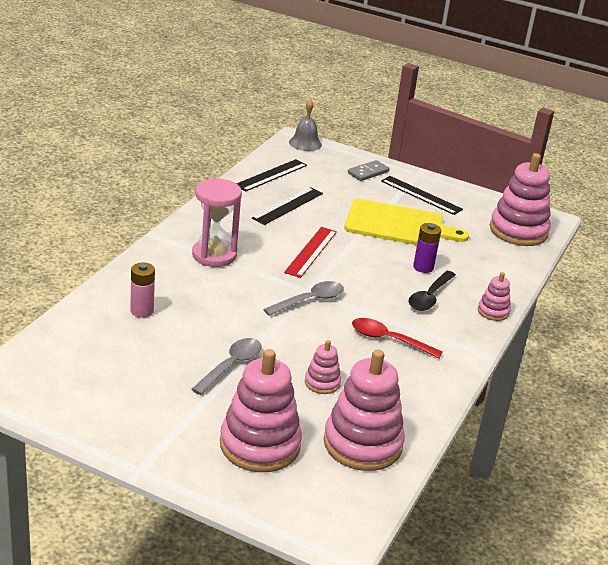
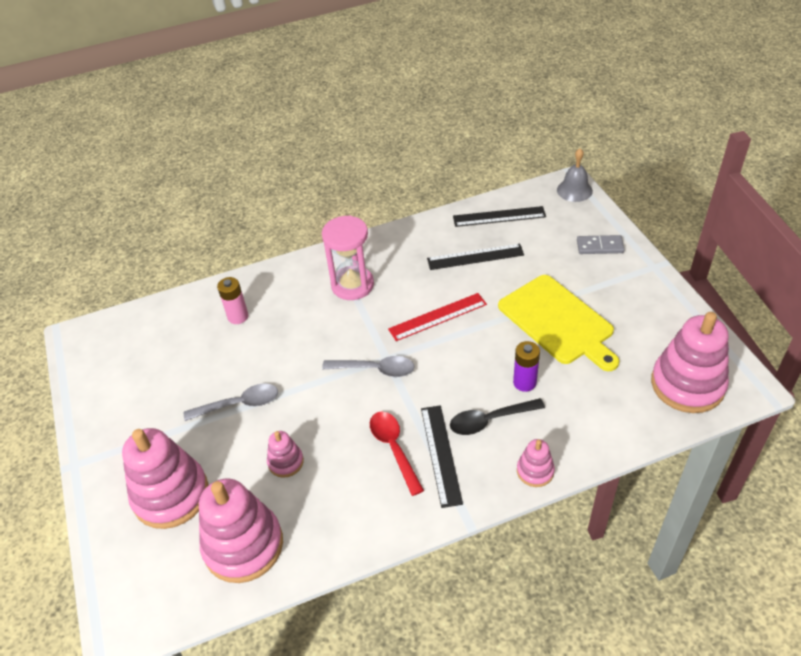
camera: 50 degrees right, 15 degrees up
black ruler [381,176,463,215] -> black ruler moved to [421,405,463,508]

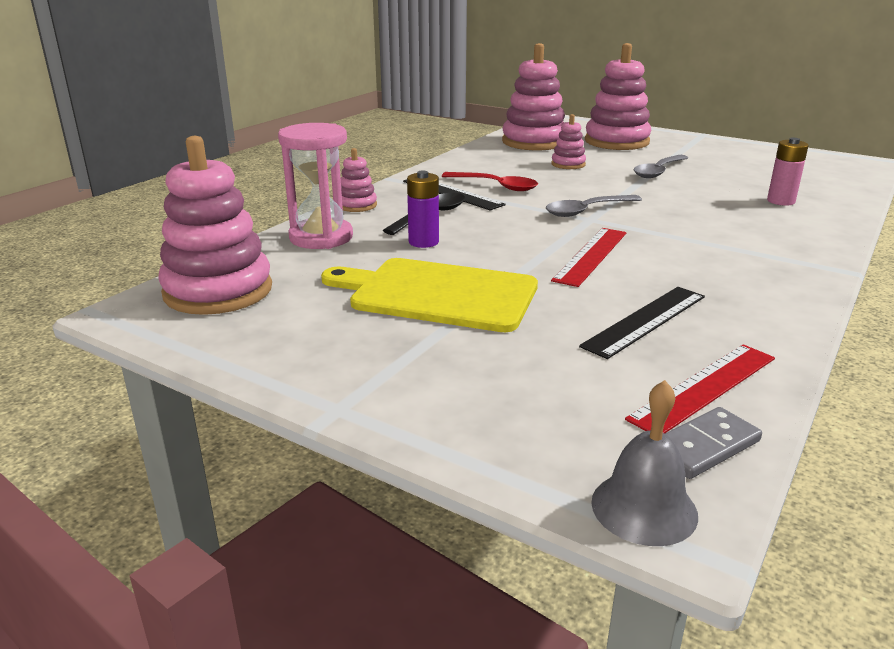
camera: 140 degrees right, 20 degrees down
pink hourglass [322,215,374,300] -> pink hourglass moved to [278,123,353,249]
black ruler [453,206,546,227] -> red ruler [625,344,775,434]
grey domino [577,235,625,254] -> grey domino moved to [665,407,762,479]

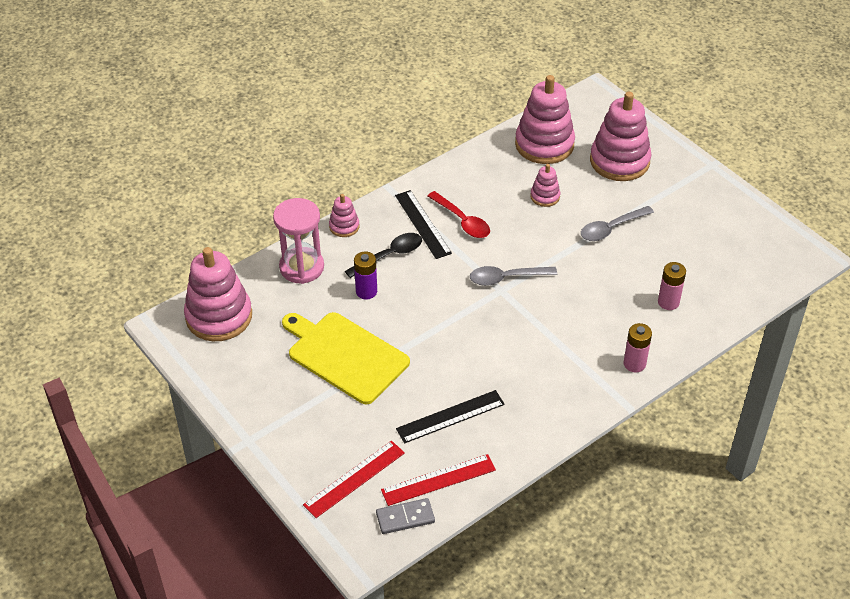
camera: 20 degrees right, 20 degrees up
red ruler [551,228,627,287] -> red ruler moved to [303,441,405,518]
grey bell [591,380,698,546] -> none
none -> pink battery [624,323,652,372]

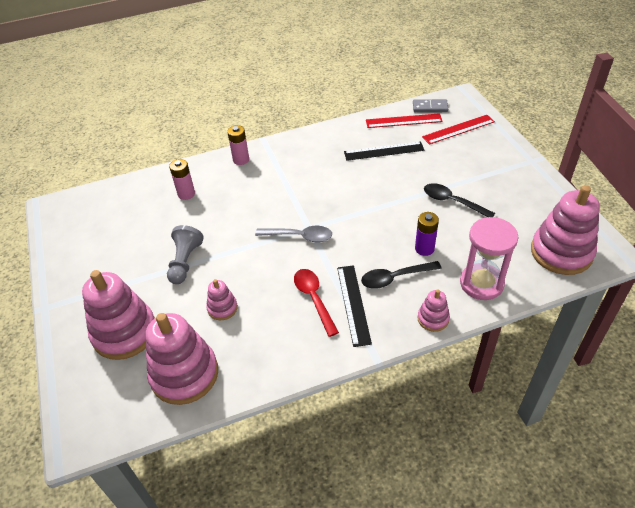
camera: 160 degrees left, 0 degrees up
yellow cutting board [282,312,410,404] -> black spoon [424,183,495,217]
grey spoon [581,206,654,241] -> grey pawn [167,225,203,284]

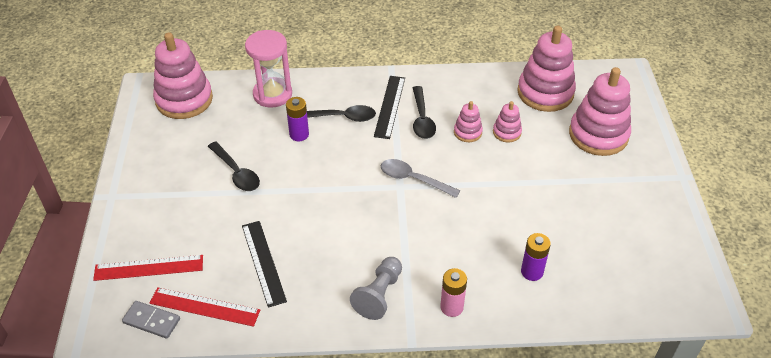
camera: 165 degrees left, 0 degrees up
grey pawn [167,225,203,284] -> grey pawn moved to [350,257,402,320]
pink battery [169,159,195,200] -> purple battery [521,233,551,281]
red spoon [294,269,339,337] -> black spoon [413,86,436,139]
black ruler [344,141,424,161] -> black ruler turned 60 degrees clockwise [242,221,287,308]
pink stacking toy [418,289,450,332] -> pink stacking toy moved to [454,101,483,142]

